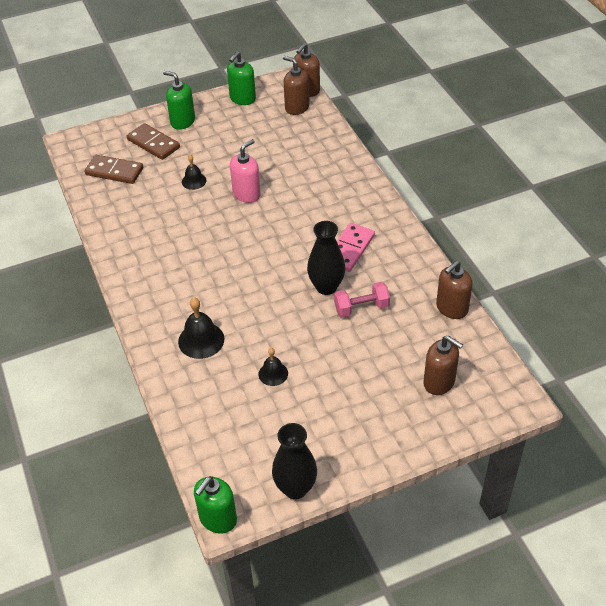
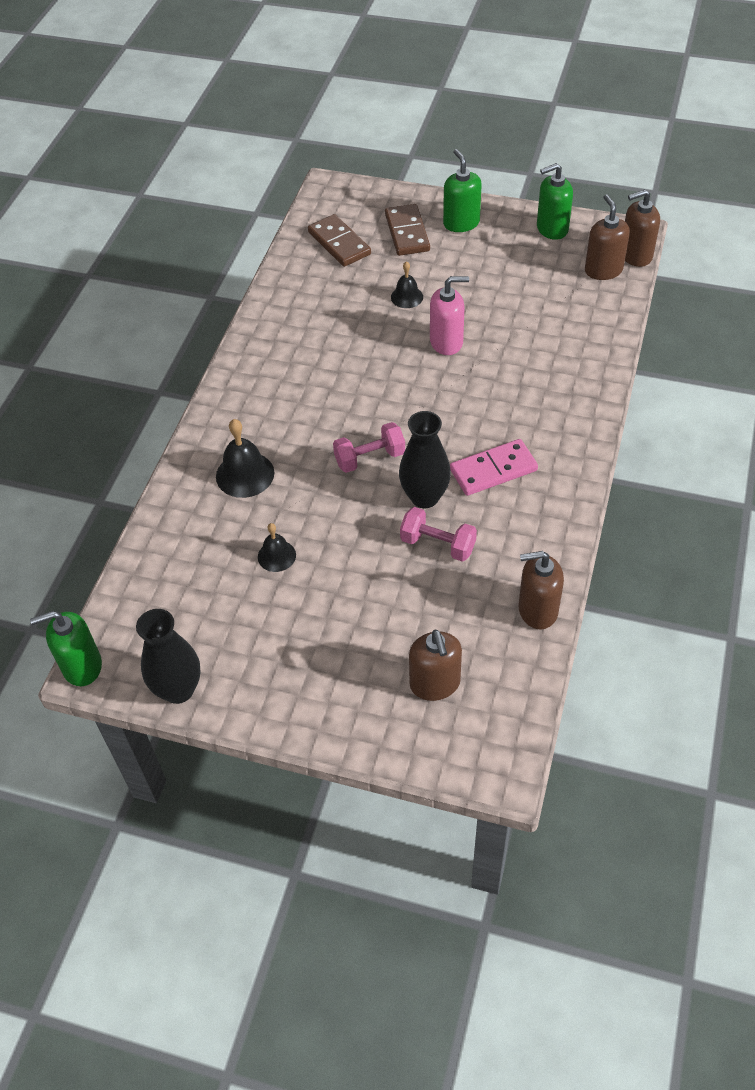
camera: 40 degrees right, 5 degrees up
none -> pink dumbbell [333,422,405,473]

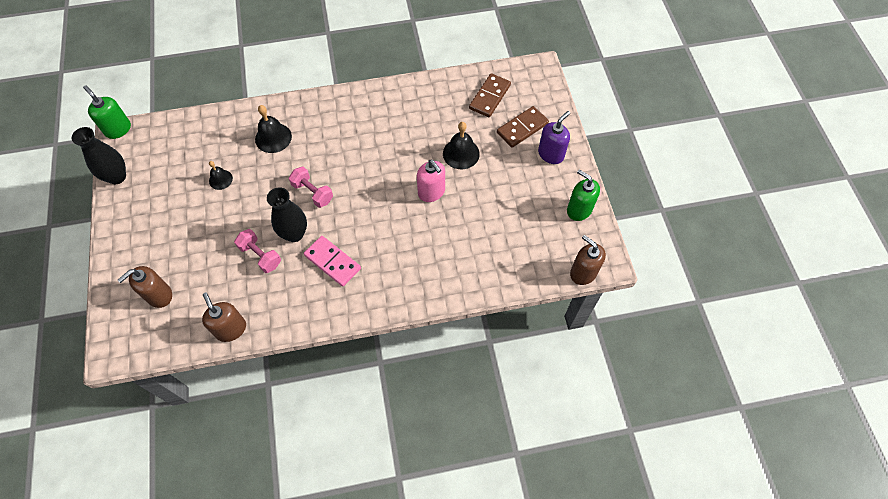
camera: 60 degrees right, 10 degrees up
black bell [391,261,423,308] -> black bell [443,122,480,169], size x1.61
pink dumbbell [400,507,477,562] -> pink dumbbell turned 45 degrees counterclockwise [234,229,281,273]
green soap dispenser [443,149,482,232] -> purple soap dispenser [538,111,570,164]
brown soap dispenser [585,194,630,280] -> none

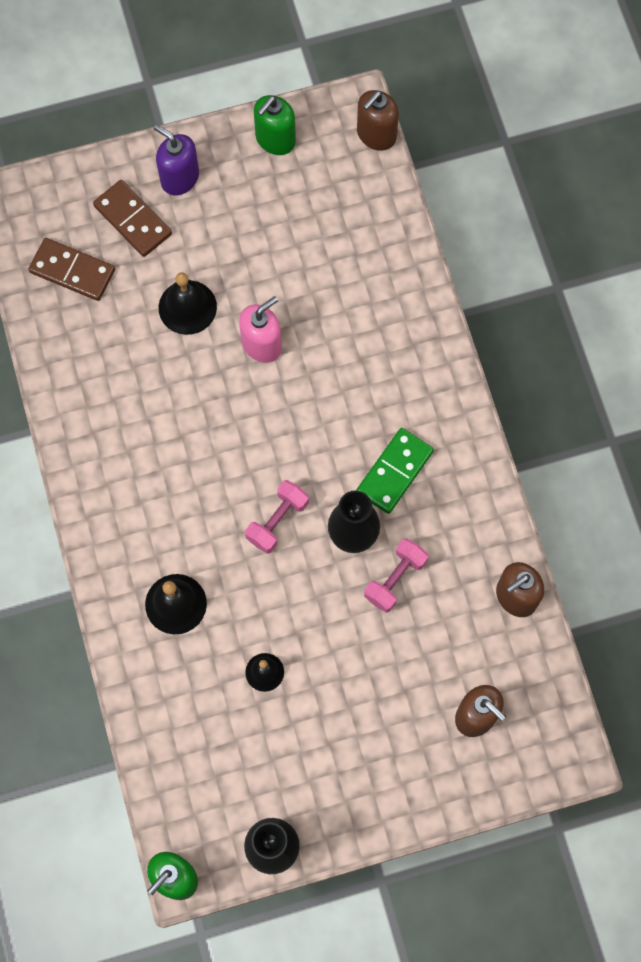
camera: 95 degrees left, 10 degrees up
pink domino [304,236,361,287] -> green domino [357,428,434,514]

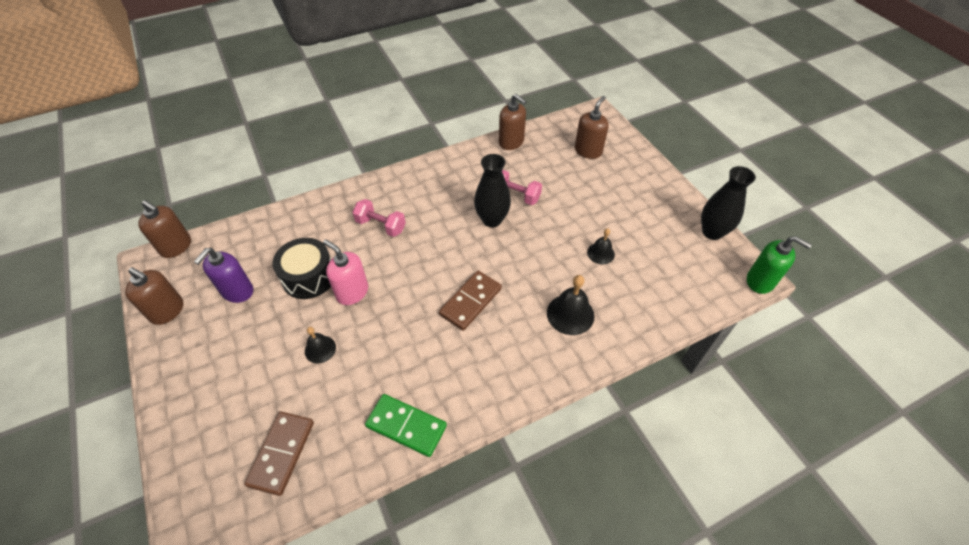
camera: 100 degrees left, 20 degrees down
brown domino [93,180,172,257] -> brown domino moved to [439,271,502,331]
purple soap dispenser [154,124,199,195] -> purple soap dispenser moved to [194,248,253,303]
black bell [159,272,217,335] -> black bell [305,327,336,363], size x0.62
pink dumbbell [245,480,309,554] -> pink dumbbell moved to [352,199,406,237]
green soap dispenser [254,95,296,155] -> brown soap dispenser [125,267,183,325]
green domino [357,428,434,514] -> green domino moved to [365,394,447,457]
none -> black drum [273,238,331,299]

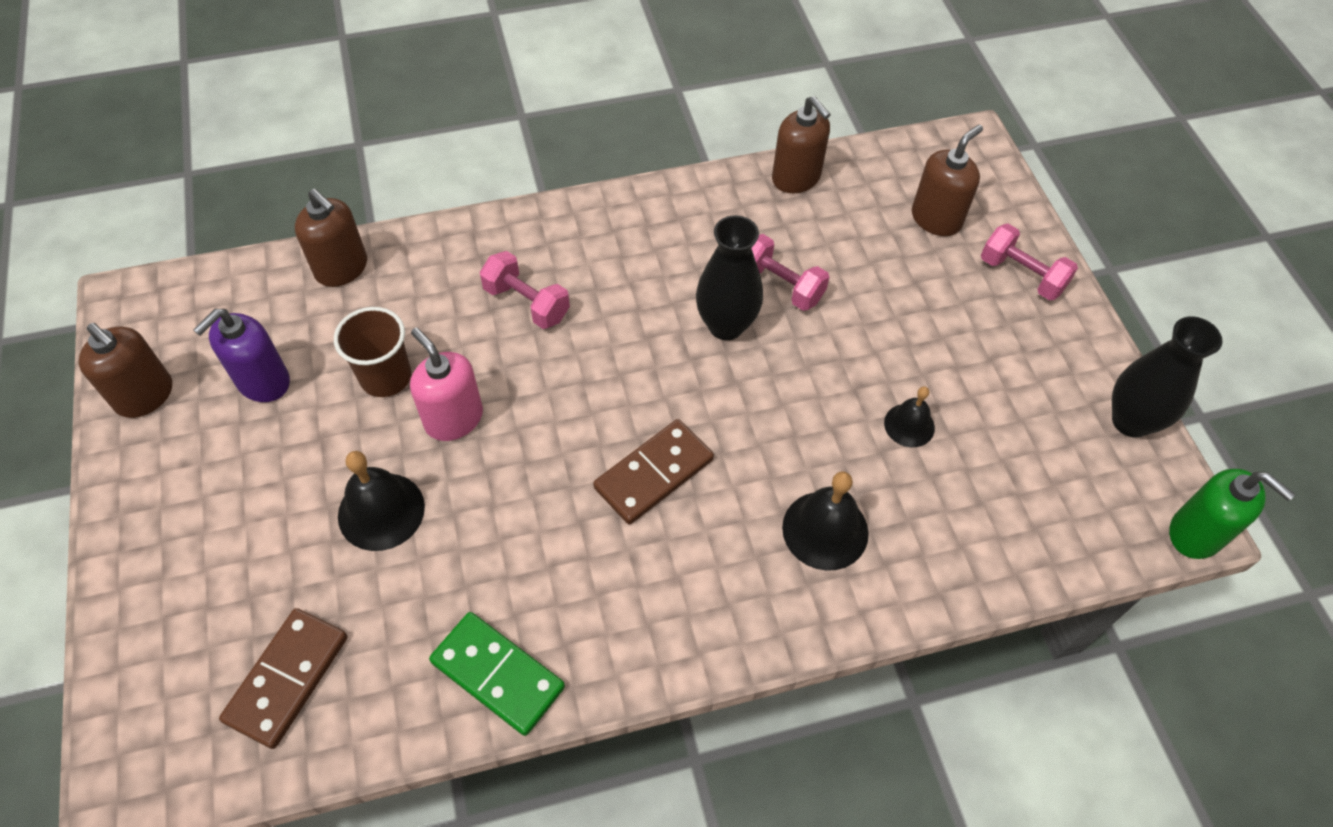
camera: 10 degrees right, 5 degrees up
brown soap dispenser [138,200,191,258] -> brown soap dispenser moved to [295,189,367,287]
black drum [273,238,331,299] -> brown cup [334,307,411,397]
black bell [305,327,336,363] -> black bell [338,451,425,551], size x1.61
none -> pink dumbbell [981,224,1078,301]

